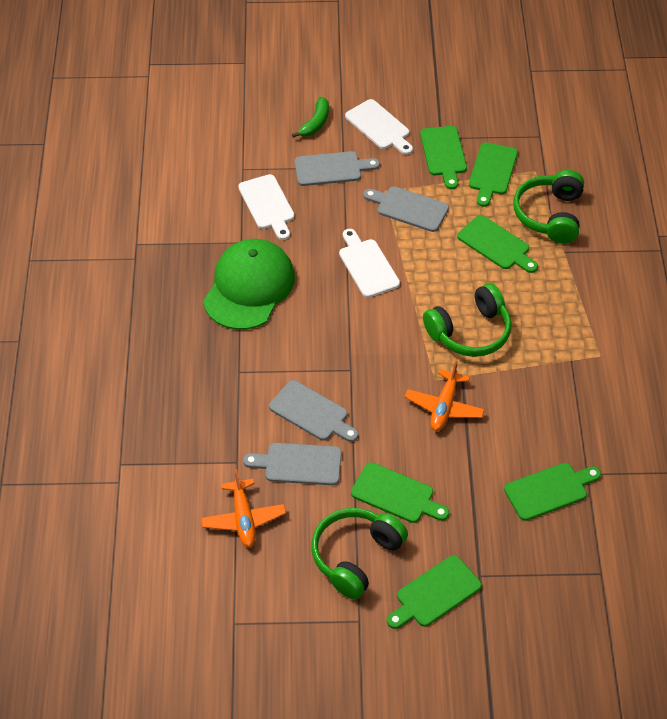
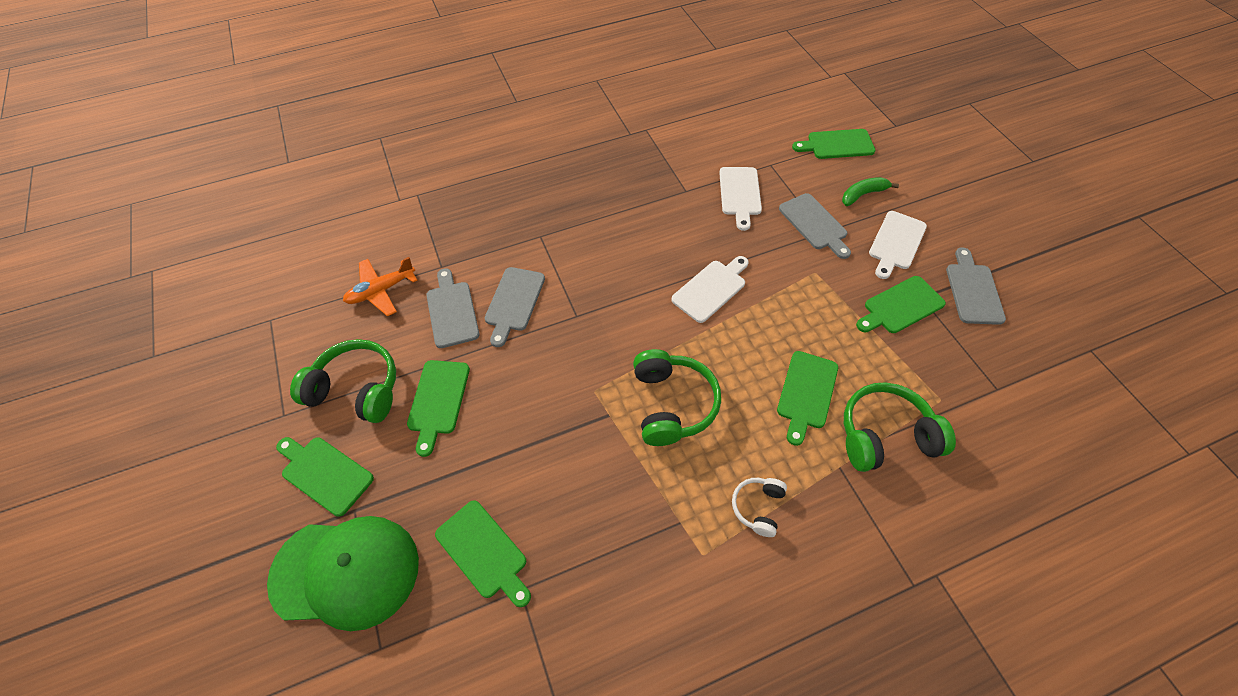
camera: 70 degrees right, 5 degrees up
green cap [203,239,295,330] -> green cap moved to [267,516,419,631]
white cutting board [238,174,295,240] -> white cutting board turned 45 degrees counterclockwise [719,167,762,231]
green banana [292,97,329,138] -> green banana turned 150 degrees clockwise [842,177,899,206]
grey cutting board [363,186,449,232] -> grey cutting board moved to [946,247,1006,325]
orange plane [405,361,485,431] -> none
green headphones [423,283,512,357] -> green headphones turned 135 degrees counterclockwise [633,349,721,446]
green cutting board [469,142,518,207] -> green cutting board moved to [792,129,876,159]
none -> white headphones [732,478,787,537]

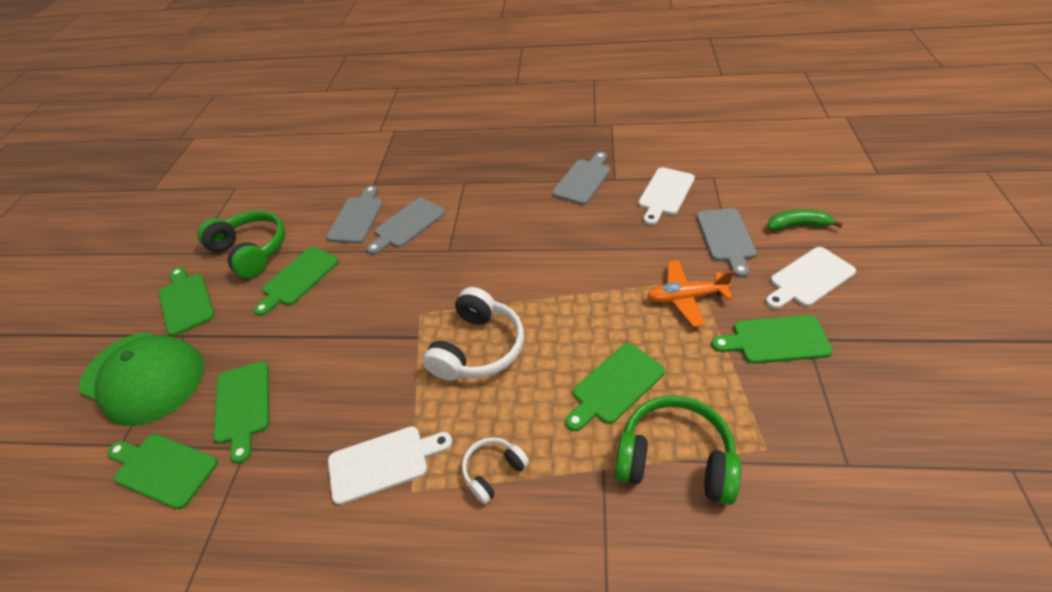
camera: 30 degrees right, 10 degrees down
orange plane [343,257,418,316] -> orange plane moved to [647,260,734,327]
green headphones [633,349,721,446] -> white headphones [422,287,524,381]
white cutting board [671,256,749,323] -> white cutting board moved to [328,426,452,505]
green cutting board [792,129,876,159] -> green cutting board moved to [107,434,218,509]
grey cutting board [946,247,1006,325] -> grey cutting board moved to [552,152,610,205]

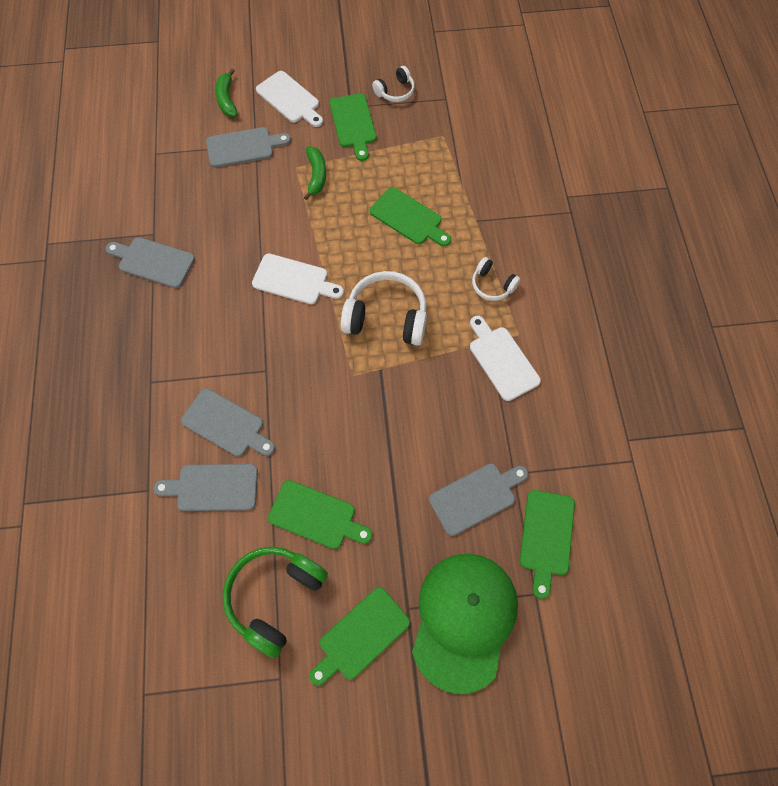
camera: 105 degrees left, 20 degrees up
green cutting board [214,361,269,464] -> grey cutting board [429,463,528,536]
green headphones [615,395,741,505] -> none
white cutting board [638,167,695,225] -> white cutting board moved to [252,253,344,304]
orange plane [647,260,734,327] -> green banana [304,147,326,200]
none -> white headphones [372,66,415,102]

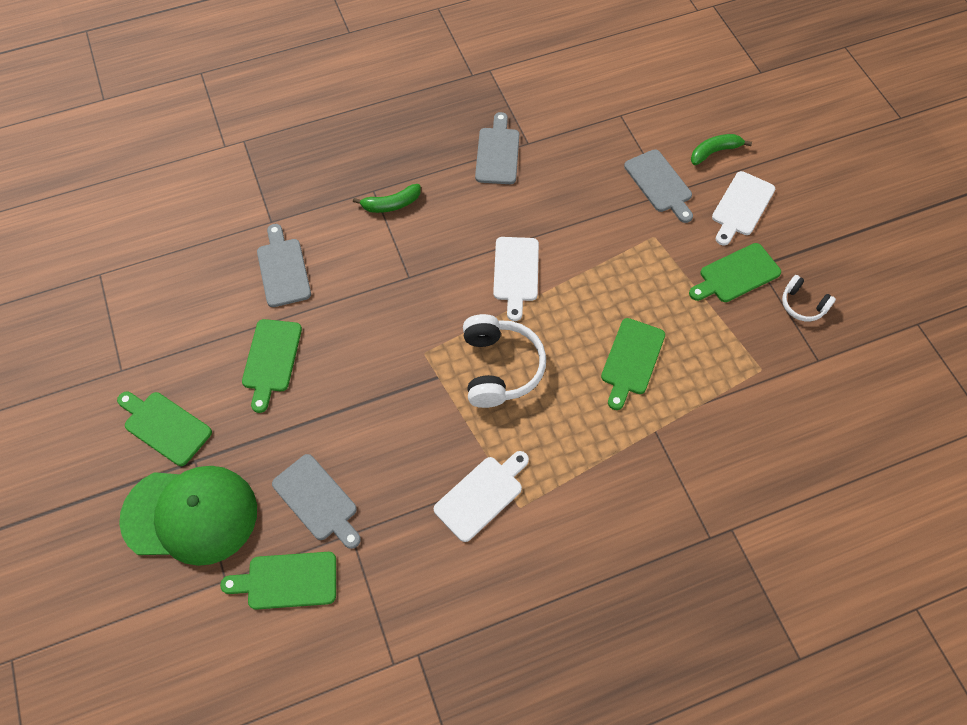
camera: 75 degrees right, 5 degrees down
grey cutting board [181,388,275,457] -> none
green headphones [223,547,328,658] -> none
green banana [304,147,326,200] -> green banana moved to [353,184,421,213]
white headphones [472,257,521,301] -> none

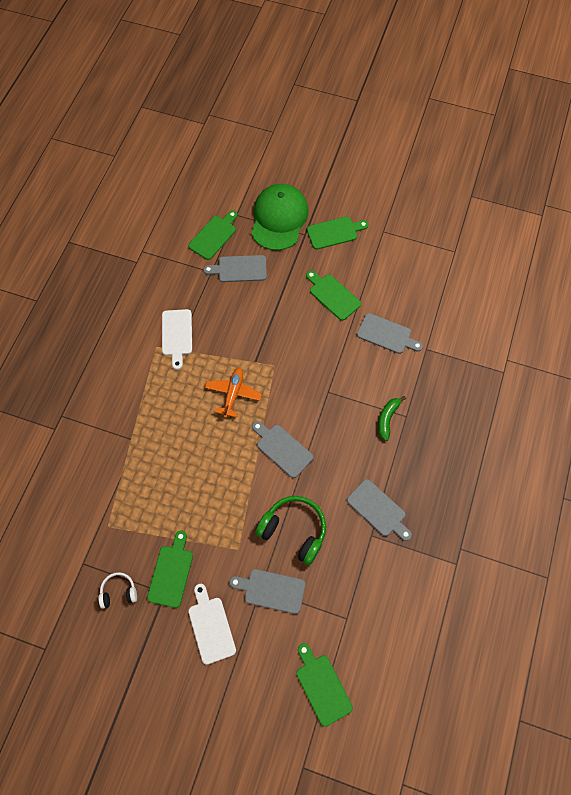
camera: 130 degrees right, 5 degrees up
green cap [119,466,257,566] -> green cap turned 150 degrees clockwise [251,184,309,250]
white headphones [463,314,546,408] -> orange plane [205,368,262,418]
white cutting board [493,237,539,321] -> grey cutting board [252,421,313,478]
green cutting board [601,318,665,410] -> green cutting board moved to [296,643,353,727]
green banana [691,134,752,165] -> none
none -> green headphones [255,496,326,565]

